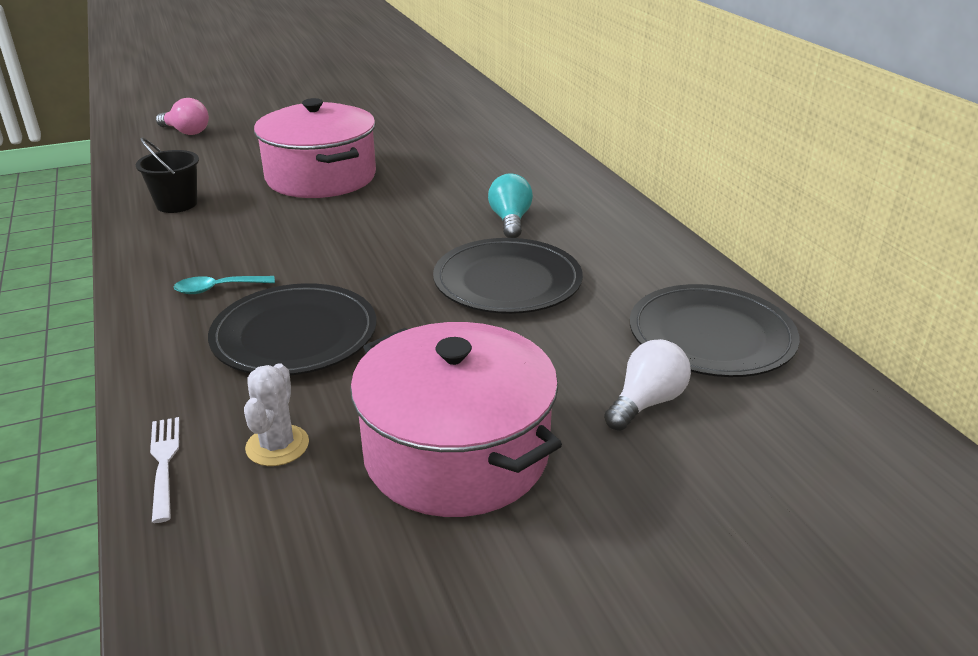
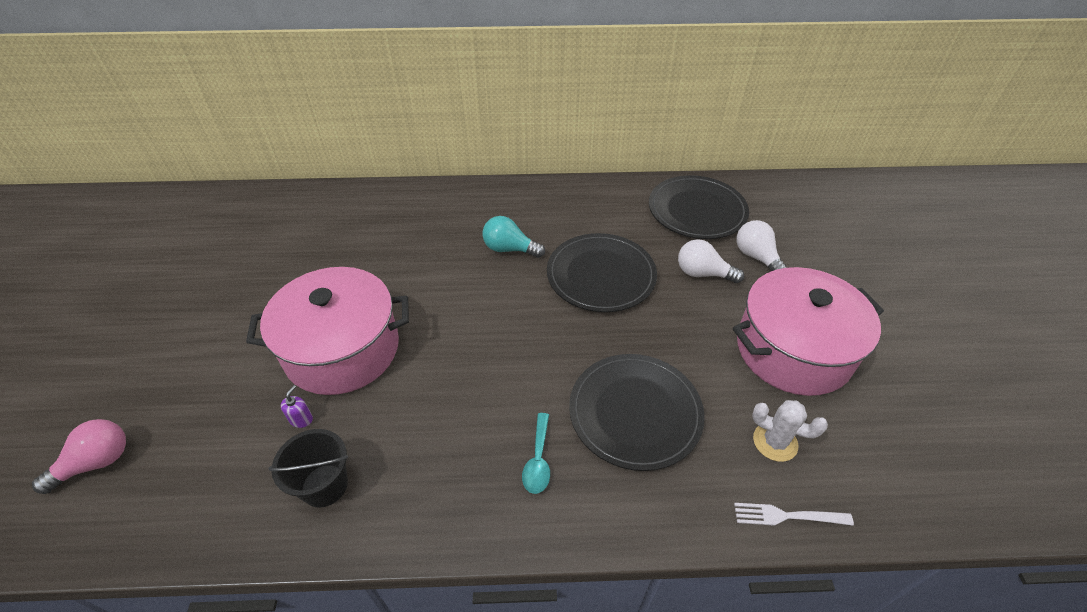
camera: 70 degrees left, 15 degrees up
none -> purple soap dispenser [281,385,313,428]
none -> white light bulb [678,239,744,283]

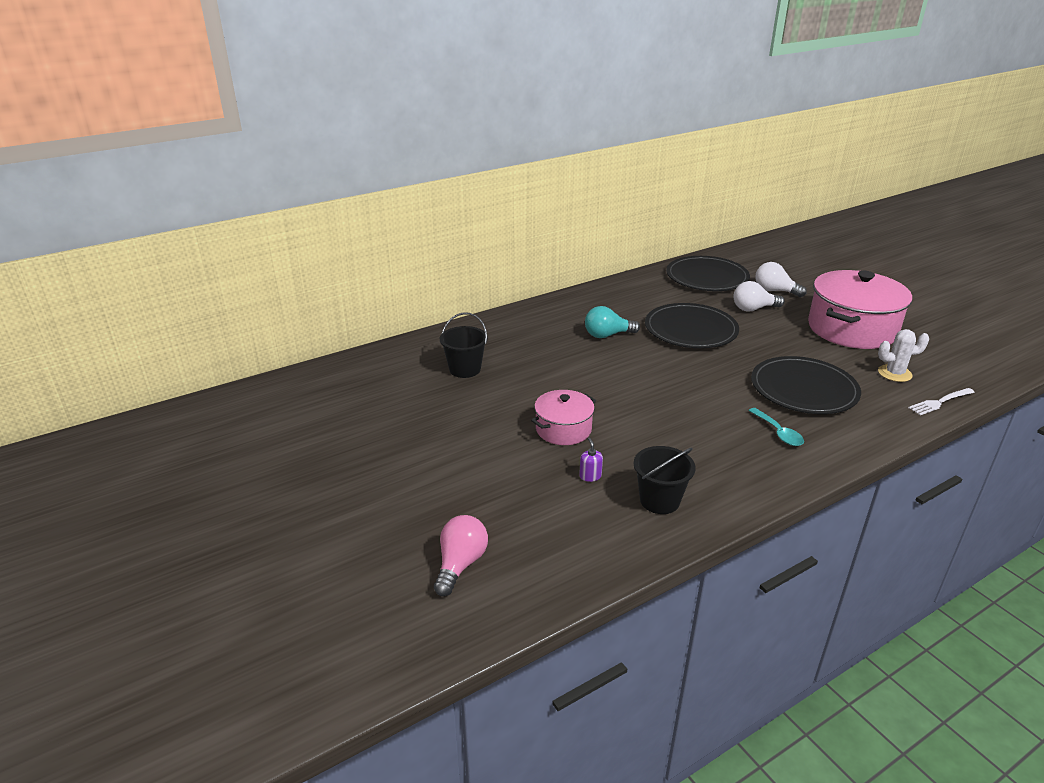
camera: 30 degrees left, 15 degrees down
pink pot [246,267,409,395] -> pink pot [531,390,596,445], size x0.53
none -> black bucket [440,312,488,378]

